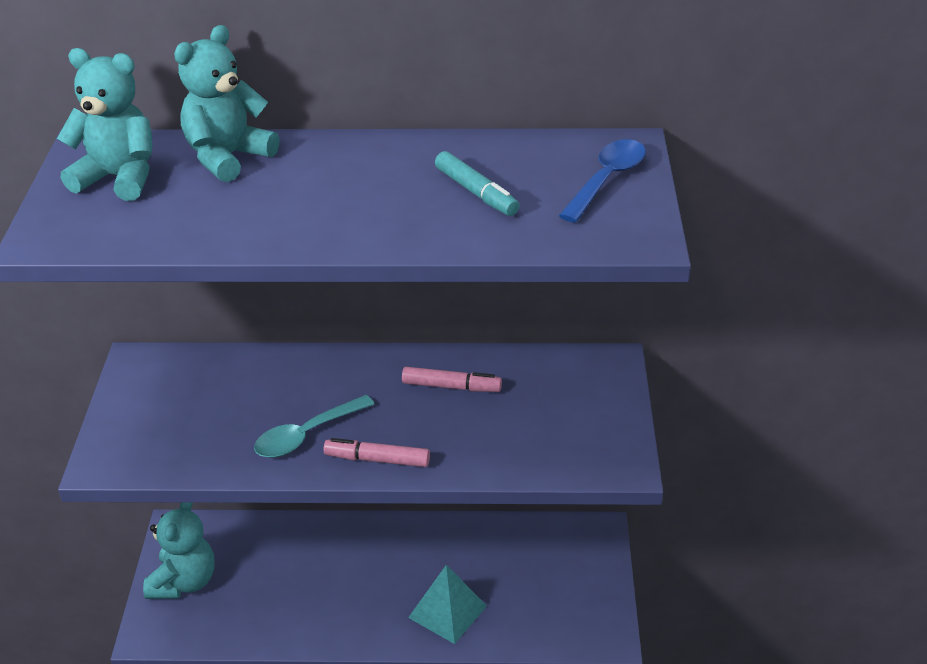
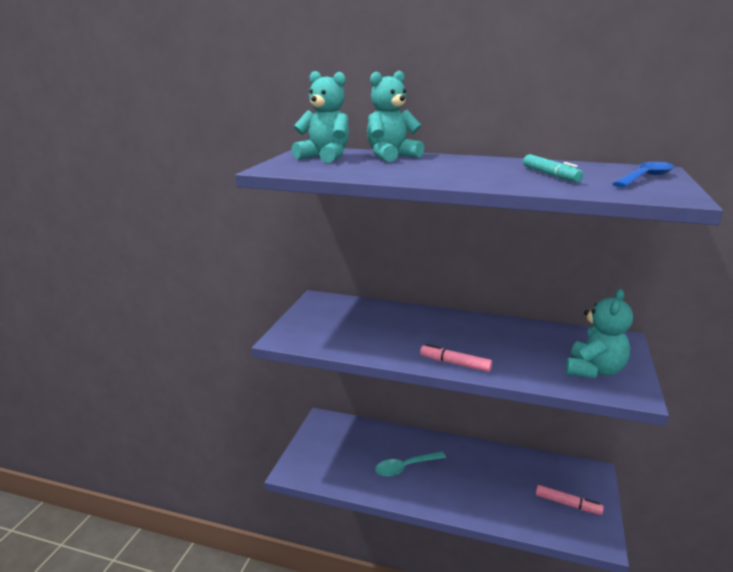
camera: 15 degrees right, 15 degrees down
turquoise teddy bear [143,502,215,599] -> turquoise teddy bear moved to [566,289,633,379]
turquoise spoon [254,395,374,458] -> turquoise spoon moved to [375,451,446,477]
pink marker [402,367,502,392] -> pink marker moved to [536,485,604,515]
turquoise pyramid [408,565,487,644] -> none

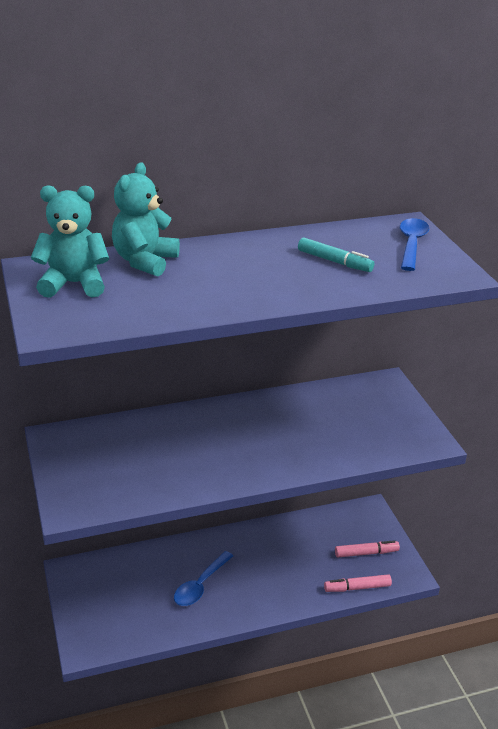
camera: 35 degrees left, 10 degrees up
turquoise spoon [375,451,446,477] -> blue spoon [174,551,233,606]
pink marker [420,344,492,372] -> pink marker moved to [324,574,392,592]
turquoise teddy bear [566,289,633,379] -> none

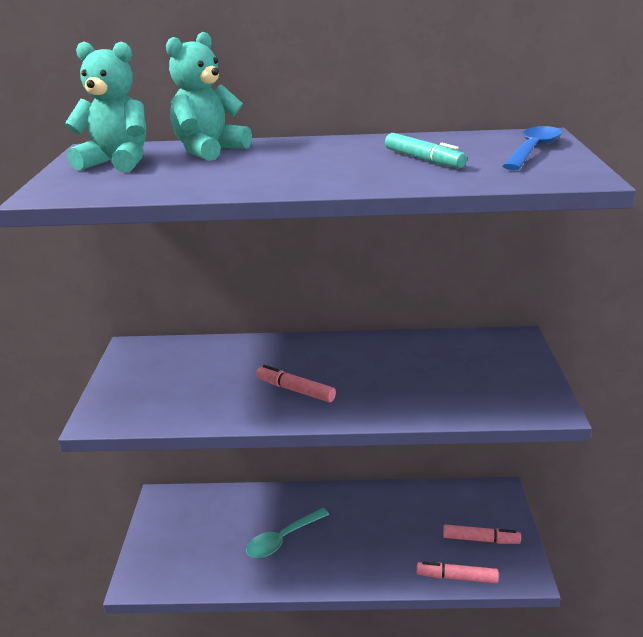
camera: 20 degrees right, 5 degrees down
blue spoon [174,551,233,606] -> turquoise spoon [246,508,329,558]
none -> pink marker [256,365,336,402]

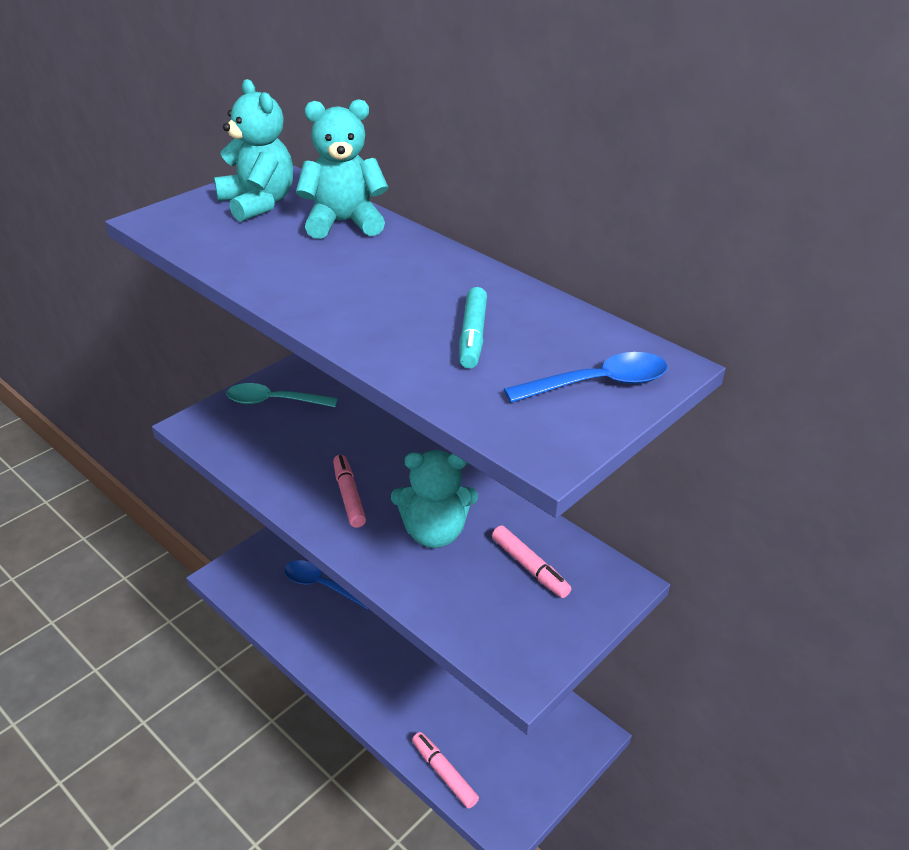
camera: 40 degrees right, 10 degrees up
turquoise spoon [246,508,329,558] -> turquoise spoon moved to [226,383,338,407]
pink marker [443,524,521,544] -> pink marker moved to [492,525,571,598]
none -> blue spoon [284,560,368,610]
none -> turquoise teddy bear [391,450,478,548]

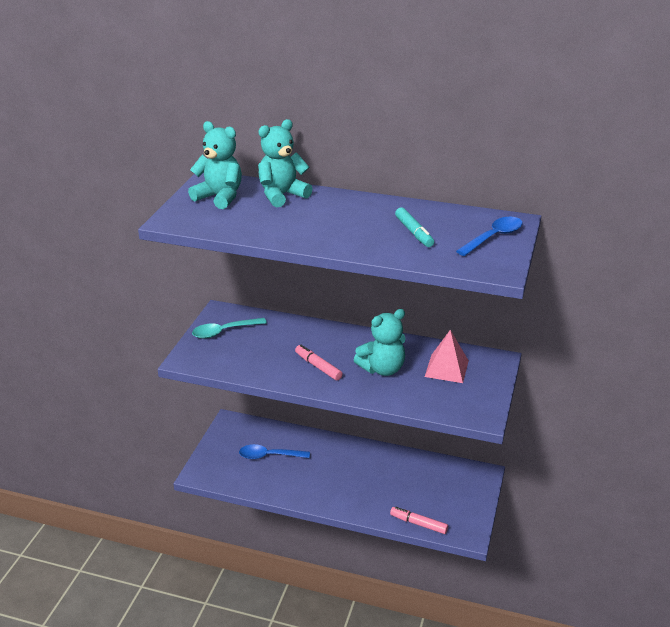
camera: 25 degrees left, 5 degrees down
pink marker [492,525,571,598] -> pink pyramid [425,330,469,383]

